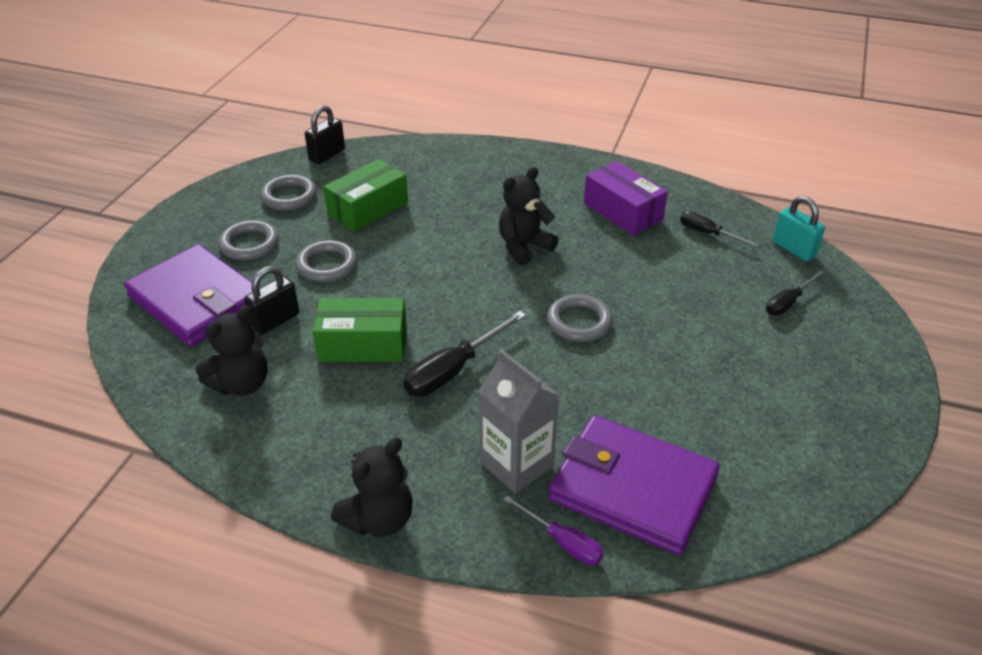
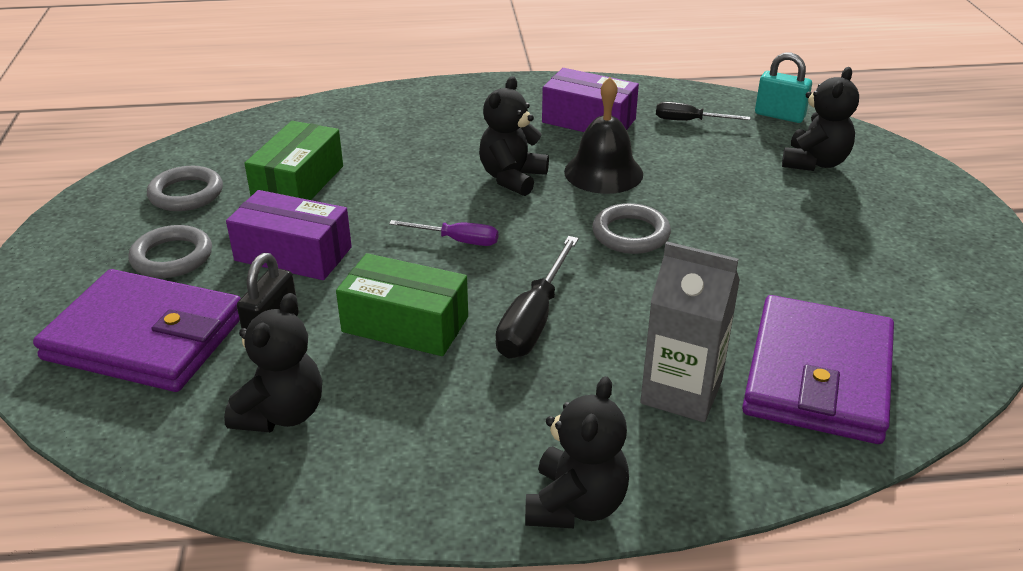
camera: 25 degrees left, 5 degrees down
grey ring [296,240,357,282] -> purple box [226,190,352,280]
black padlock [305,105,345,164] -> none
green box [313,298,407,362] -> green box turned 45 degrees clockwise [336,253,468,356]
purple screwdriver [503,495,604,565] -> purple screwdriver moved to [389,220,498,246]
purple wallet [548,415,720,555] -> purple wallet turned 75 degrees counterclockwise [742,295,894,444]
black screwdriver [766,271,825,316] -> black teddy bear [782,67,859,171]
none -> black bell [564,77,643,194]

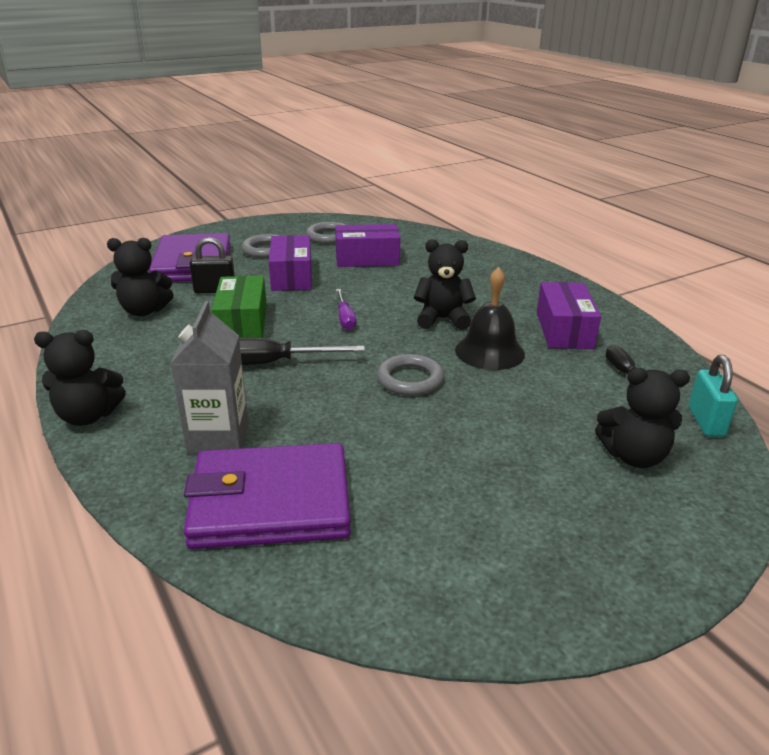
camera: 65 degrees right, 5 degrees down
green box [244,121,343,200] -> purple box [335,224,400,267]

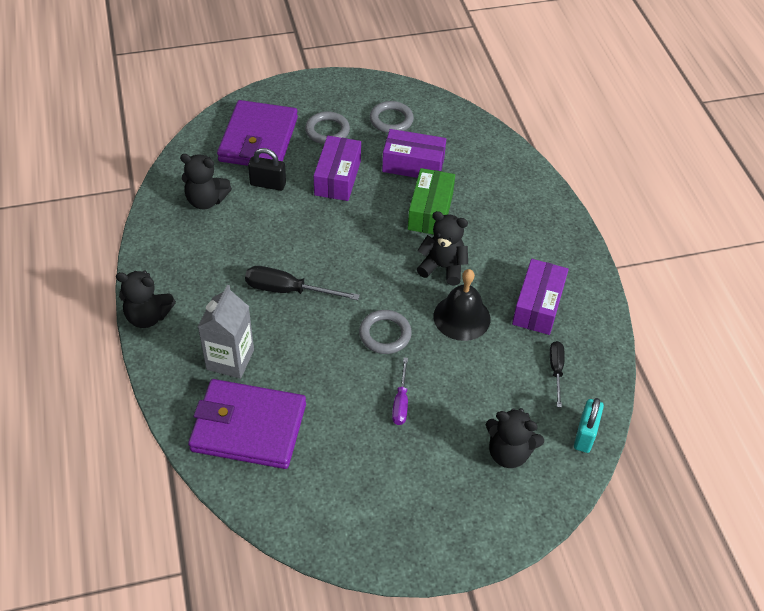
camera: 15 degrees right, 20 degrees up
green box [212,276,267,338] -> green box moved to [408,168,455,235]
purple screwdriver [336,289,356,330] -> purple screwdriver moved to [392,357,408,425]

